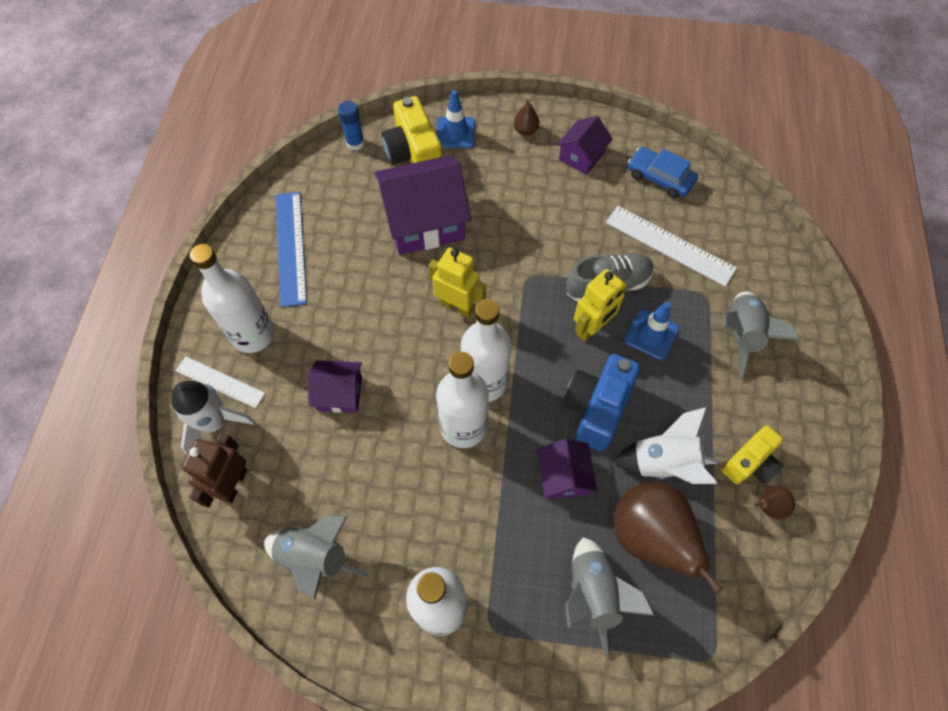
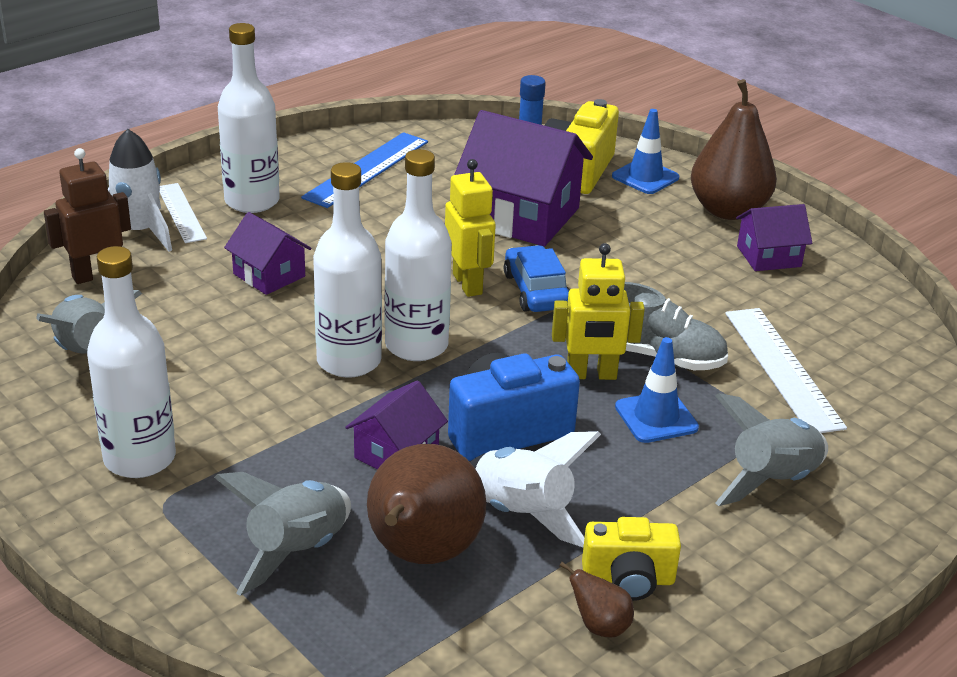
camera: 40 degrees right, 30 degrees down
brown pear [514,99,539,136] -> brown pear [691,79,777,220], size x2.32
blue car [628,147,698,198] -> blue car moved to [504,245,570,312]

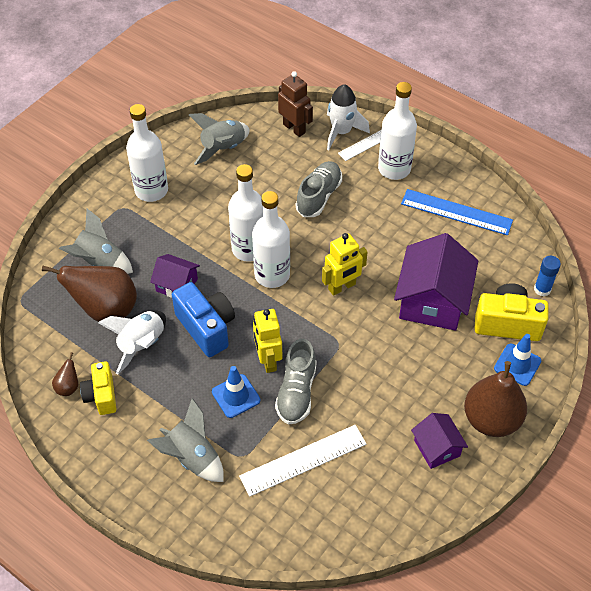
camera: 80 degrees right, 20 degrees up
purple house [224,212,312,295] -> grey shoe [296,161,342,217]
blue car [504,245,570,312] -> none

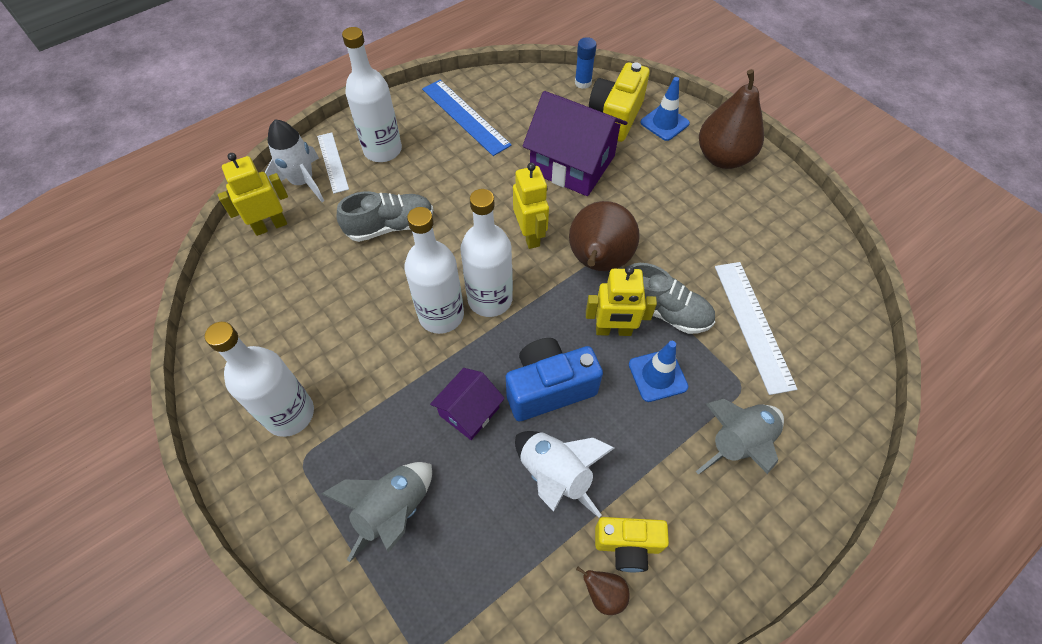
camera: 75 degrees left, 5 degrees up
brown pear [42,266,137,322] -> brown pear moved to [569,201,640,271]
grey rocket [189,113,249,165] -> none
brown robot [278,71,313,137] -> yellow robot [218,153,288,236]
grey shoe [296,161,342,217] -> grey shoe turned 120 degrees clockwise [337,191,433,242]
blue ruler [401,189,513,235] -> blue ruler turned 75 degrees counterclockwise [422,80,512,156]
purple house [411,413,468,469] -> none

